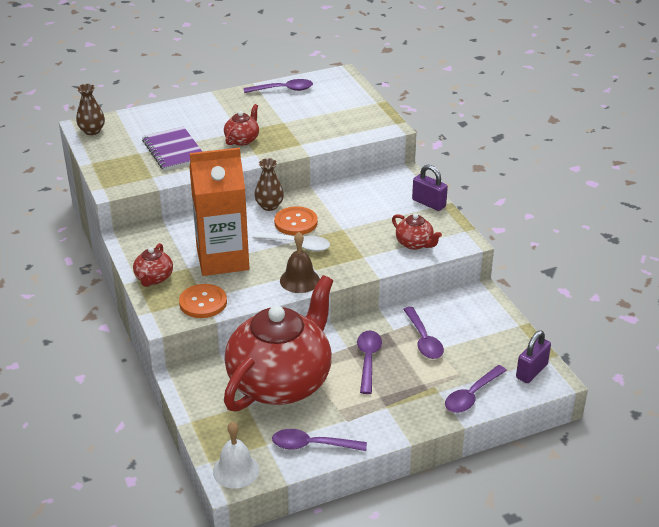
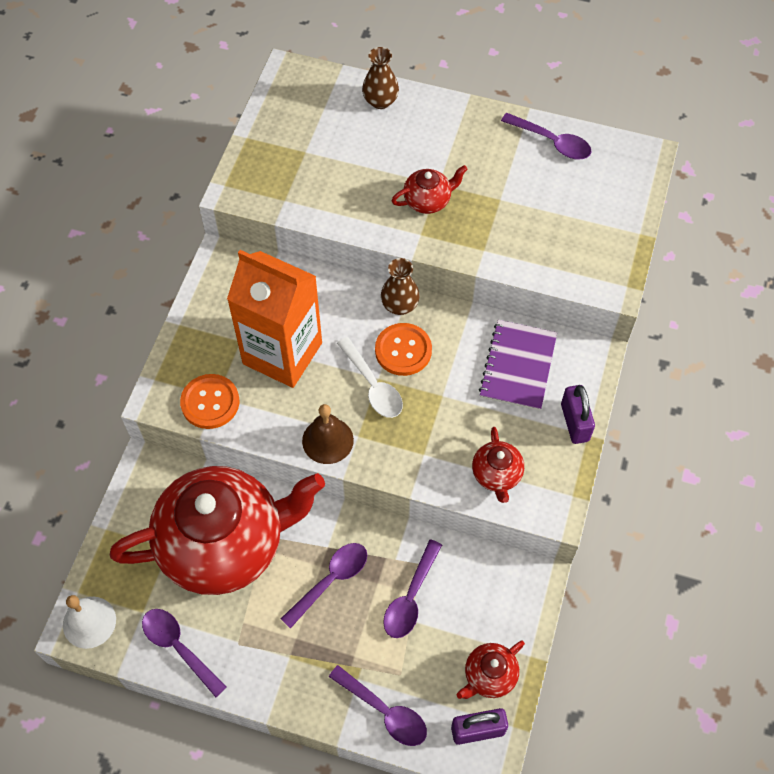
camera: 40 degrees right, 25 degrees up
brown vase [76,84,105,135] -> brown vase moved to [362,47,399,109]
red teapot [133,243,173,287] -> red teapot moved to [457,640,525,699]
purple notebook [142,127,202,171] -> purple notebook moved to [479,320,557,411]
purple spoon [445,365,507,413] -> purple spoon turned 135 degrees counterclockwise [329,665,427,746]

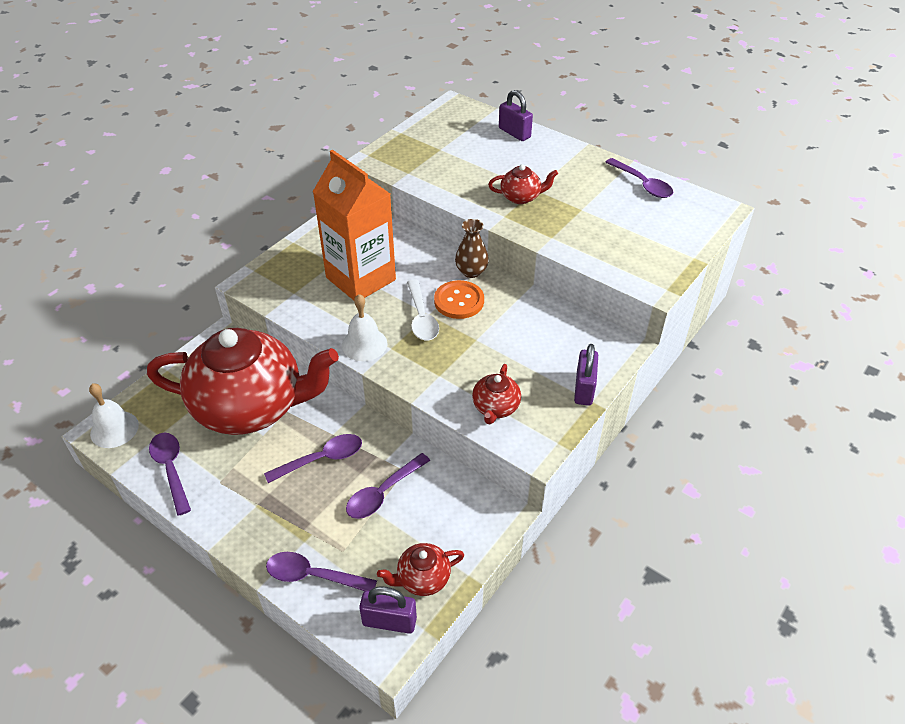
camera: 20 degrees right, 15 degrees down
orange button [180,374,239,429] -> none
brown bell [302,404,354,464] -> white bell [342,294,387,361]
purple spoon [329,665,427,746] -> purple spoon turned 135 degrees clockwise [266,552,377,591]
brown vase [362,47,399,109] -> purple padlock [499,90,533,141]
purple notebook [479,320,557,411] -> none

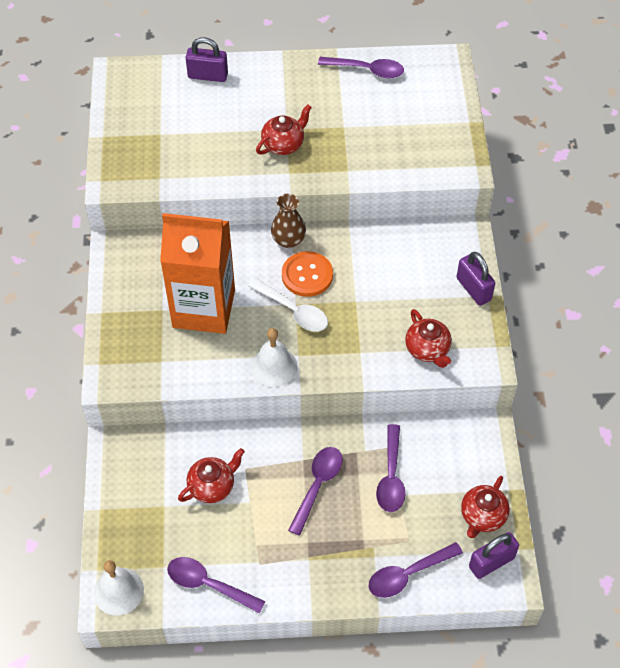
camera: 40 degrees left, 10 degrees up
red teapot [147,328,339,435] -> red teapot [178,448,245,503], size x0.40

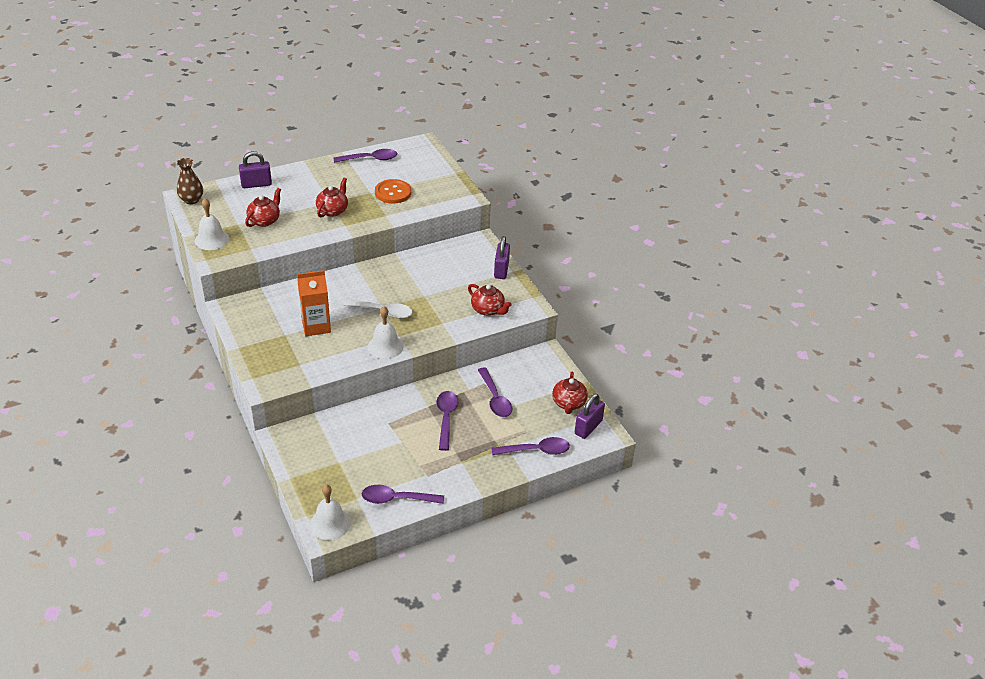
camera: 25 degrees left, 15 degrees down
orange carton [160,213,235,334] -> orange carton [297,270,331,336], size x0.61
red teapot [178,448,245,503] -> red teapot moved to [245,188,281,227]
brown vase [271,194,306,248] -> brown vase moved to [177,158,203,204]
orange button [282,251,333,297] -> orange button moved to [375,179,411,204]
purple spoon [368,542,463,598] -> purple spoon turned 135 degrees counterclockwise [491,437,570,455]
purple padlock [457,252,495,306] -> purple padlock turned 60 degrees clockwise [494,236,510,279]
none -> white bell [195,198,229,250]

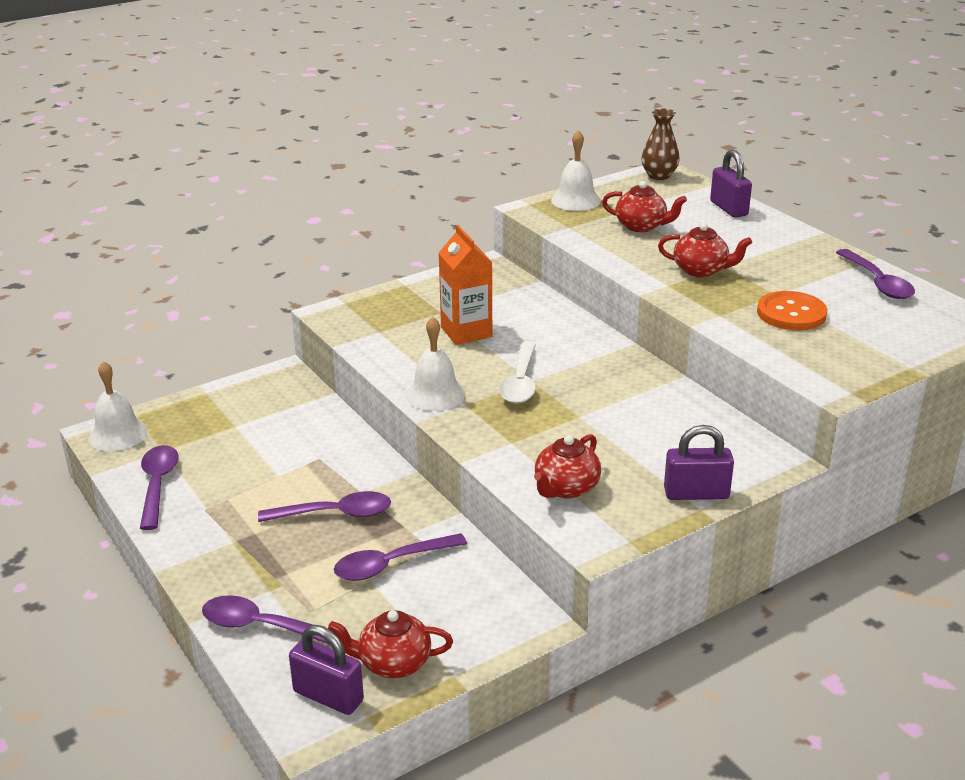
camera: 85 degrees right, 10 degrees down
purple spoon [491,437,570,455] -> purple spoon turned 120 degrees clockwise [202,595,335,645]

